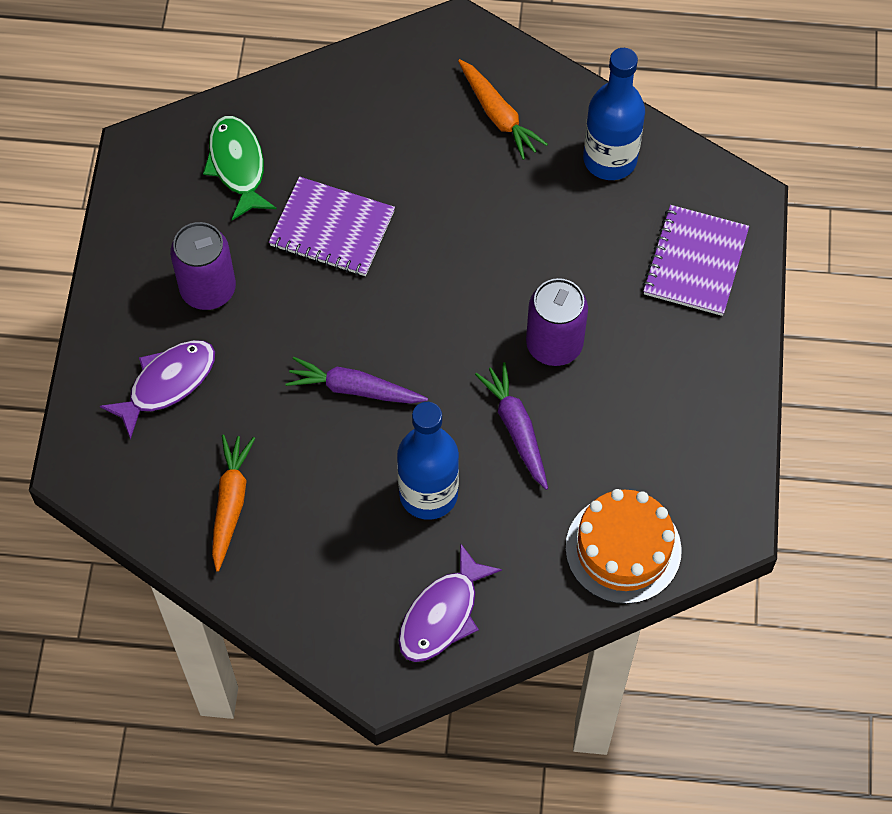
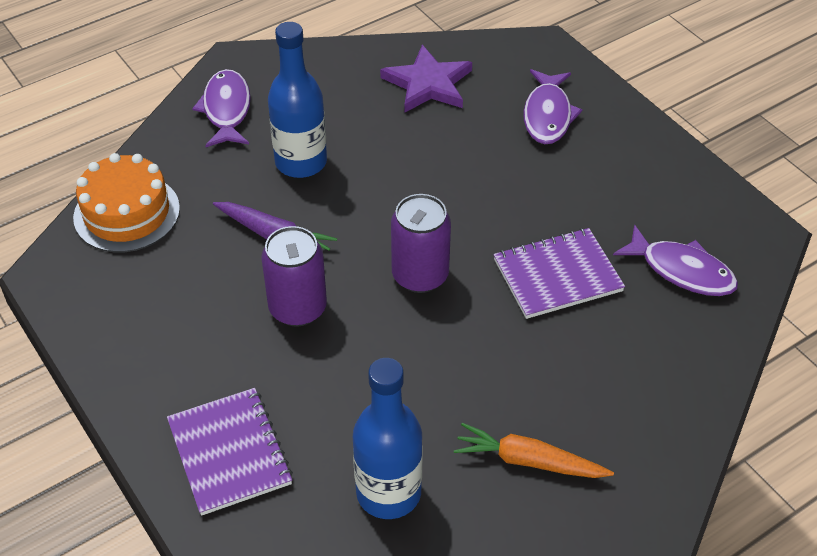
camera: 140 degrees right, 15 degrees down
purple can [170,222,236,310] -> purple can moved to [391,194,451,293]
green fish [203,116,277,220] -> purple fish [613,225,738,296]
orange carrot [212,434,255,572] -> purple star [380,45,472,113]
purple carrot [286,357,428,404] -> none

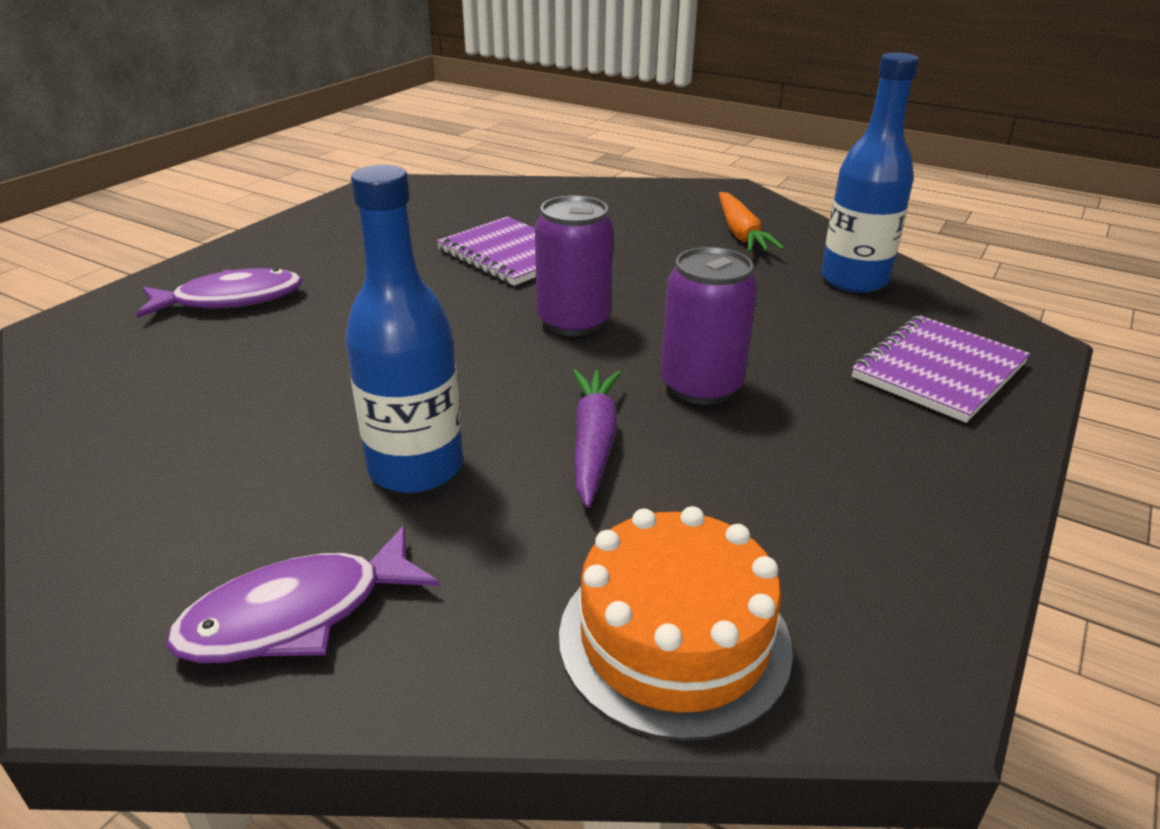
camera: 115 degrees left, 15 degrees down
purple star [380,45,472,113] -> none
purple fish [613,225,738,296] -> none

